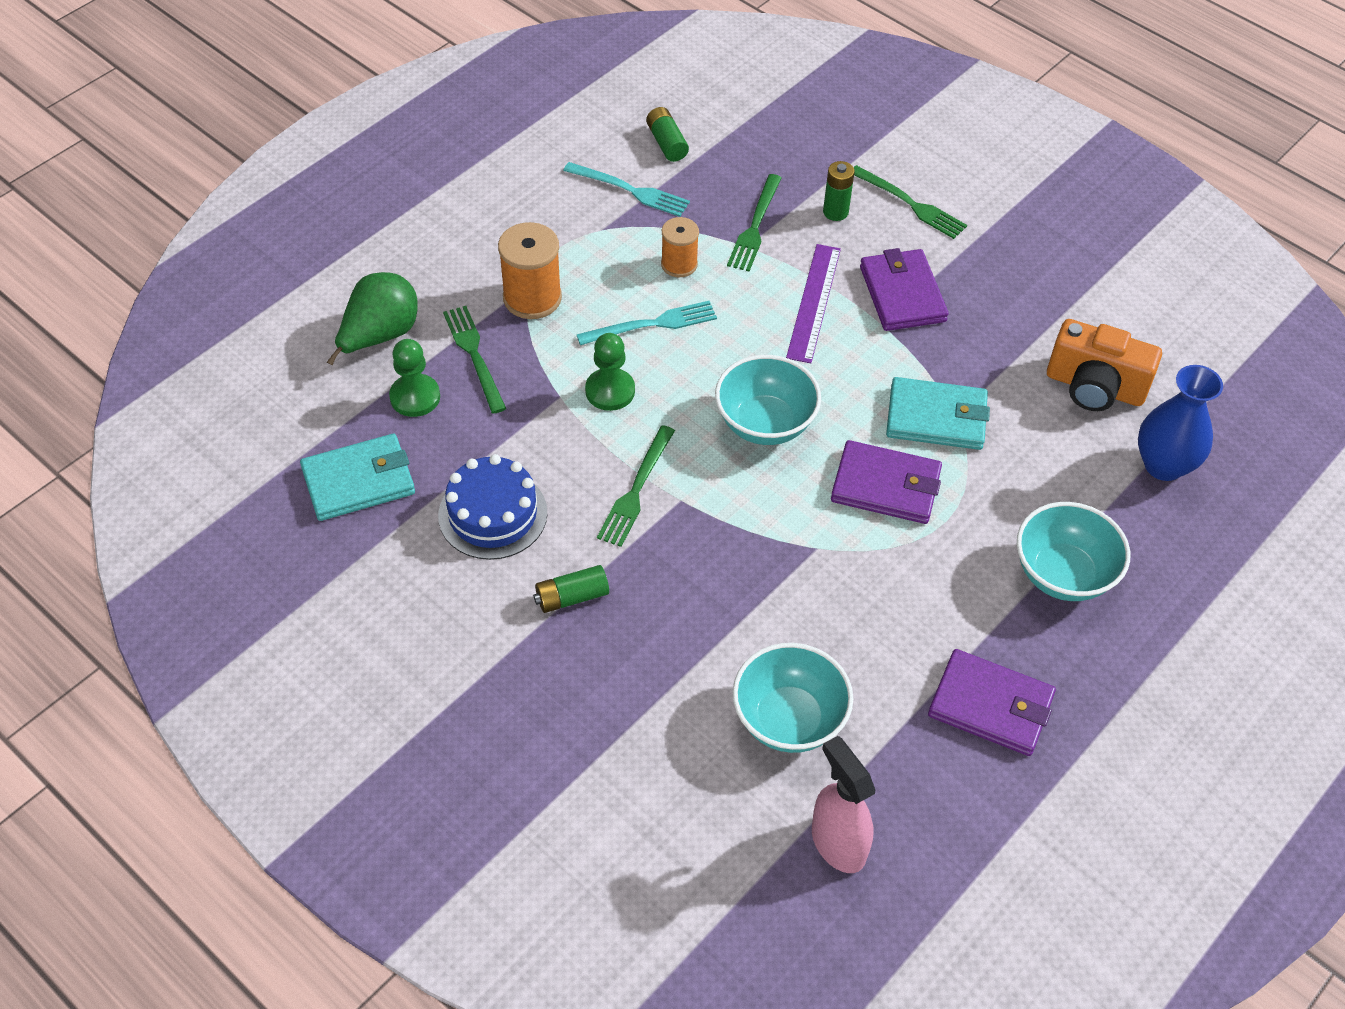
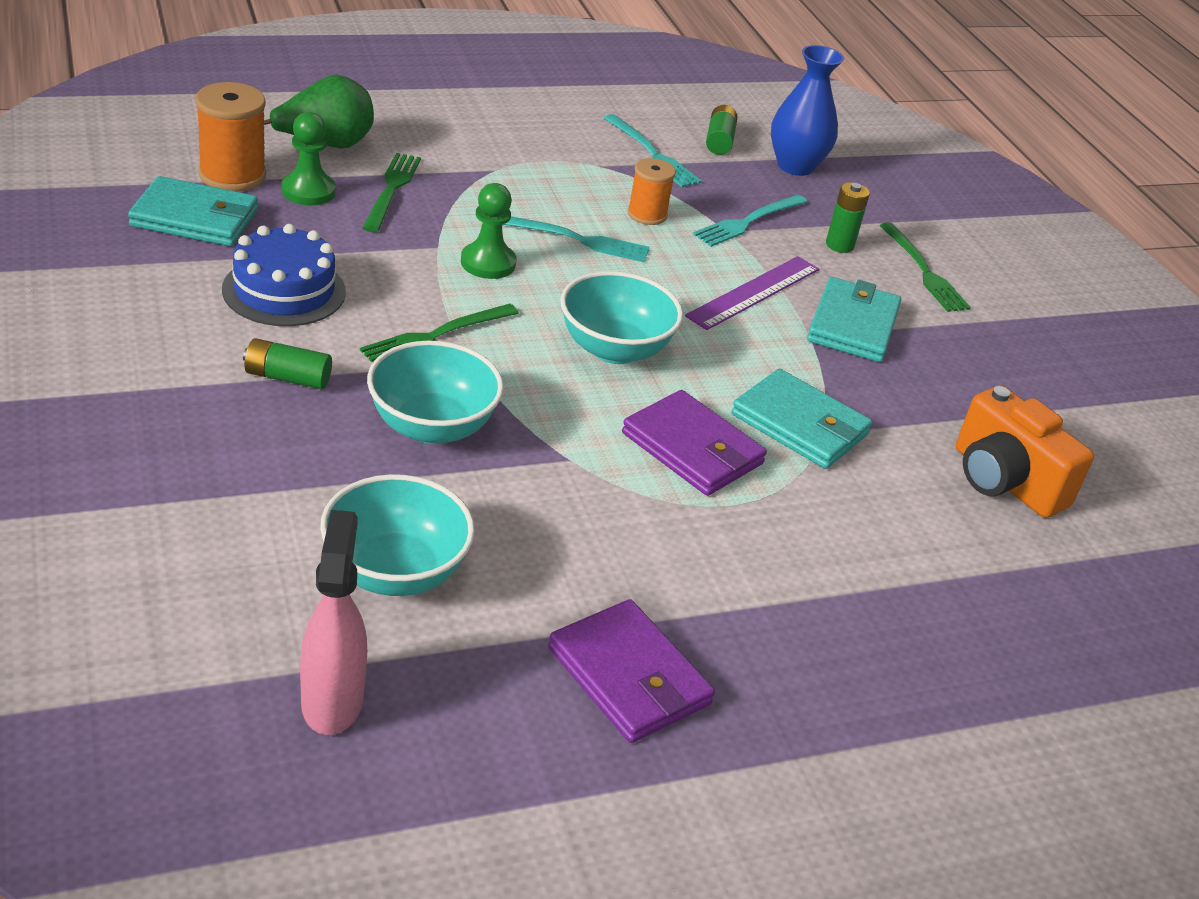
camera: 25 degrees right, 15 degrees down
orange spool [498,222,562,319] -> orange spool moved to [196,82,266,191]
green fork [727,174,782,272] -> turquoise fork [693,195,807,247]
purple wallet [860,248,949,331] -> turquoise wallet [807,277,901,362]
turquoise bowl [1017,502,1130,601] -> turquoise bowl moved to [367,341,504,444]
blue vase [1138,365,1223,481] -> blue vase moved to [771,45,844,176]

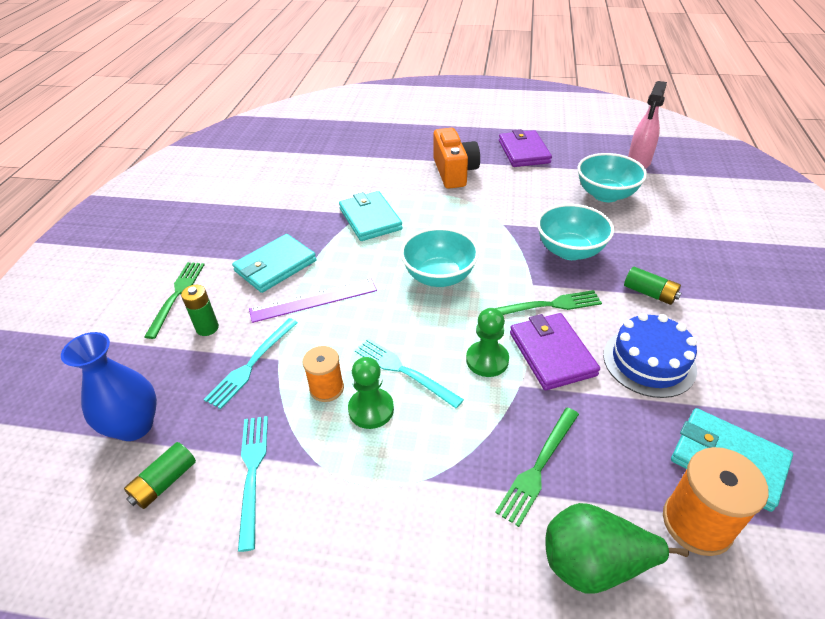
camera: 145 degrees left, 5 degrees up
green pawn [282,112,336,206] -> green pawn moved to [348,357,394,429]
purple wallet [622,390,767,496] -> purple wallet moved to [510,313,600,390]
turquoise fork [693,195,807,247] -> turquoise fork turned 135 degrees clockwise [204,318,298,409]
orange camera [956,385,1094,518] -> orange camera moved to [433,128,480,189]

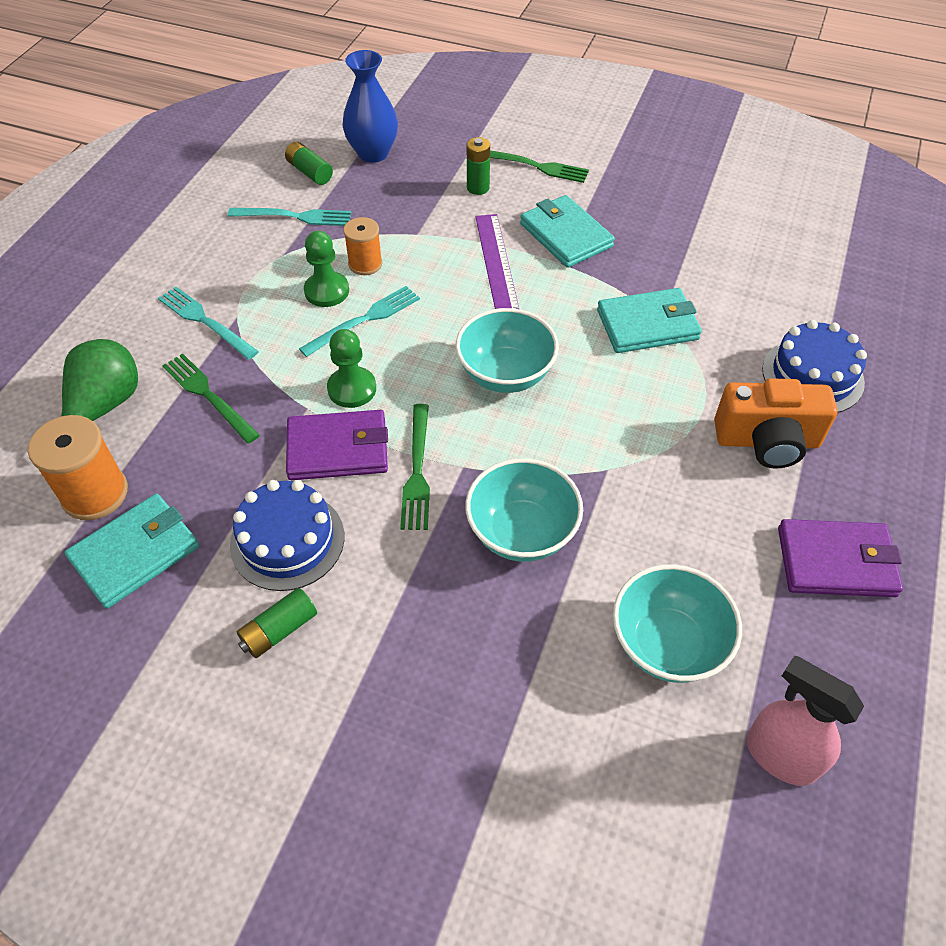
camera: 100 degrees right, 10 degrees up
turquoise fork [204,318,298,409] -> turquoise fork moved to [158,287,259,360]
green battery [624,267,681,305] -> green battery moved to [237,588,317,658]
none -> blue cake [762,320,867,413]

